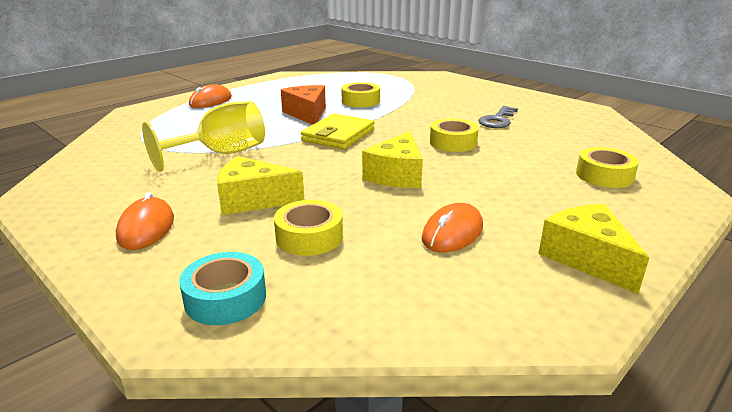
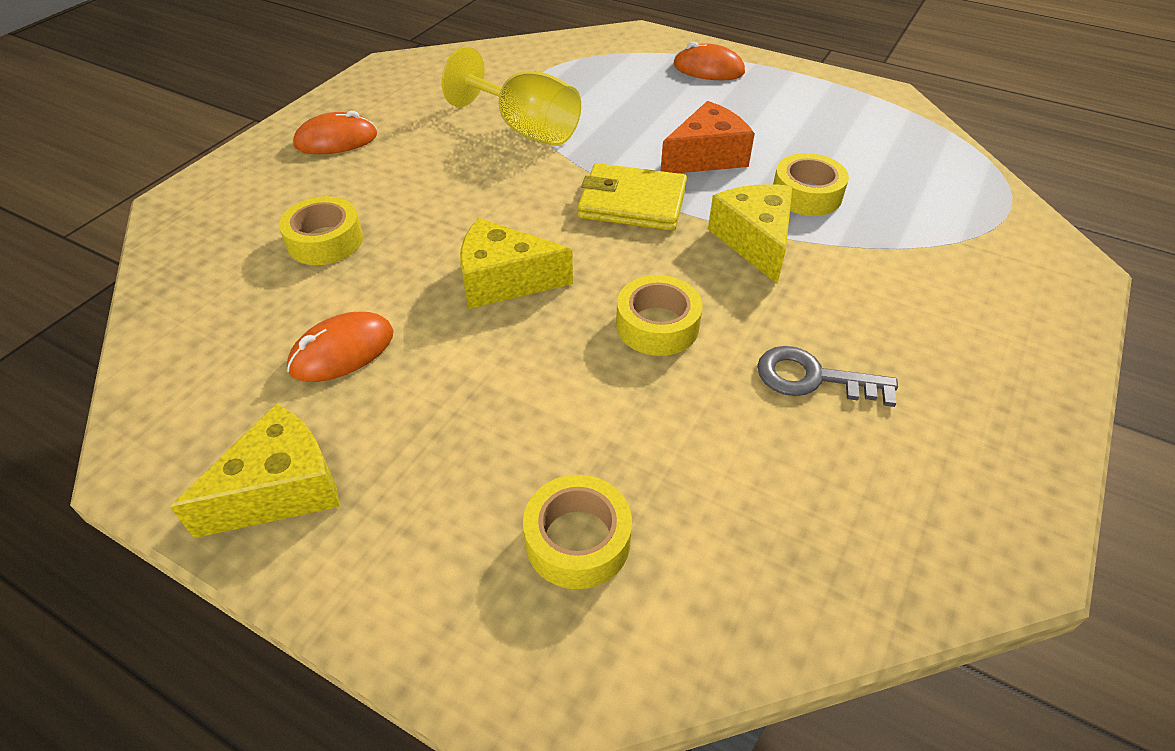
camera: 75 degrees right, 20 degrees up
turquoise tape [179,252,266,325] -> none
yellow cheese [217,156,304,215] -> yellow cheese moved to [708,184,792,284]
orange mouse [422,203,483,252] -> orange mouse turned 60 degrees counterclockwise [287,312,394,382]

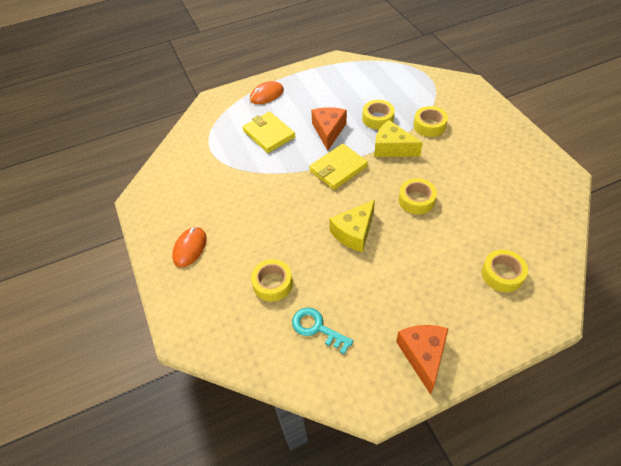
camera: 50 degrees left, 5 degrees up
yellow cheese [170,403,340,538] -> orange cheese [396,325,449,395]
orange mouse [287,312,394,382] -> none
yellow goblet [442,47,581,146] -> none
grey key [757,346,898,407] -> none
none -> yellow wallet [242,112,295,153]
none -> turquoise key [292,307,353,354]
none -> yellow tape [413,106,448,137]

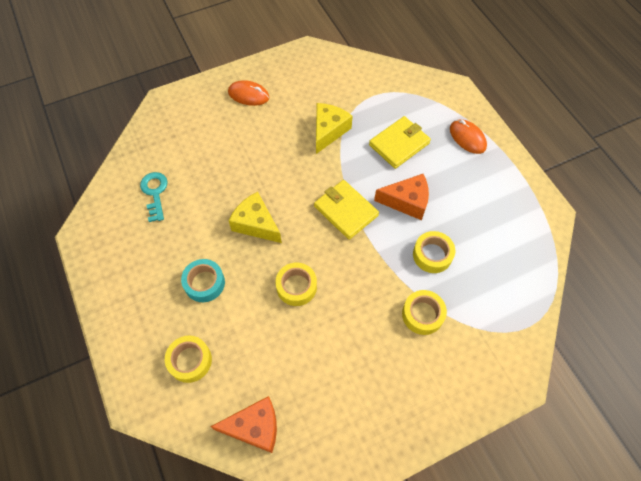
camera: 85 degrees right, 10 degrees up
yellow tape [251,259,293,302] -> none
turquoise key [292,307,353,354] -> turquoise key turned 45 degrees counterclockwise [140,172,168,222]
yellow cheese [374,120,423,157] -> yellow cheese moved to [316,103,353,154]
orange cheese [396,325,449,395] -> orange cheese moved to [210,396,277,453]
none -> turquoise tape [181,259,225,302]

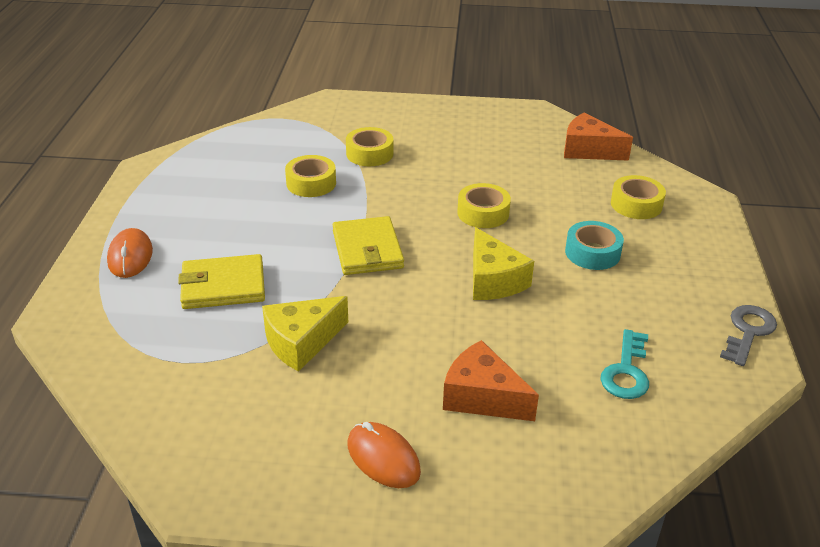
camera: 150 degrees left, 25 degrees down
orange cheese [374,174,429,220] -> orange cheese moved to [443,340,539,421]
none -> grey key [720,305,777,366]

